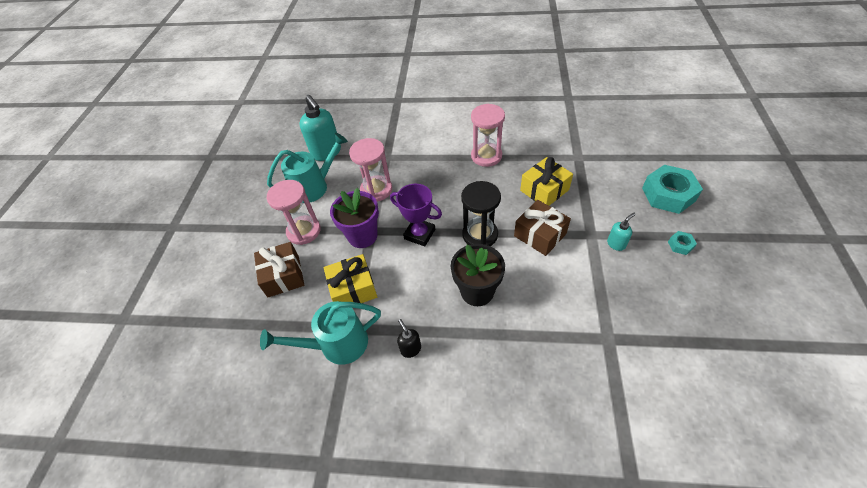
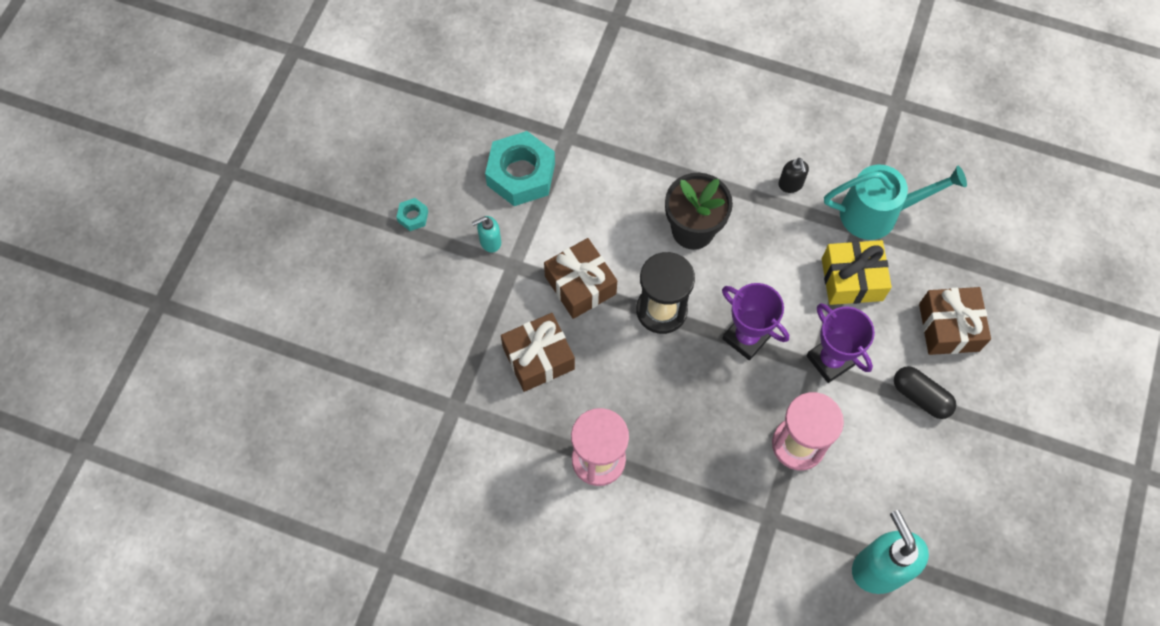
camera: 170 degrees left, 15 degrees up
turquoise watering can [267,133,348,203] -> none
pink hourglass [267,180,321,245] -> black capsule [894,366,956,419]
purple flower pot [330,188,379,248] -> purple trophy [806,303,875,383]
yellow gift [520,157,573,206] -> brown gift [501,313,575,392]
turquoise nut [642,165,703,214] -> turquoise nut moved to [485,131,555,206]

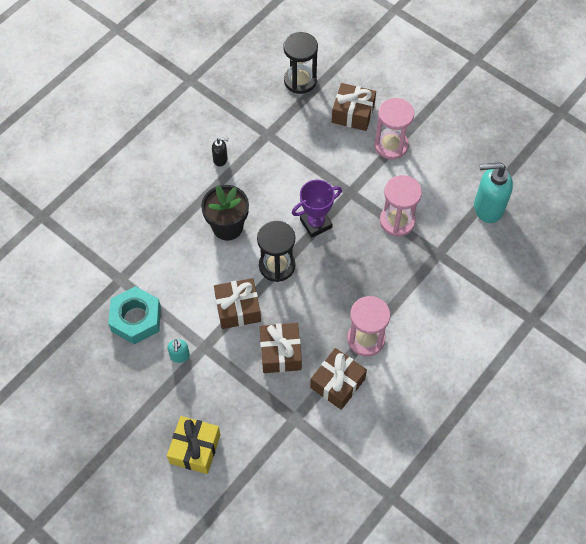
camera: 70 degrees left, 5 degrees down
turquoise nut [396,198,428,231] -> none
purple trophy [806,303,875,383] -> none
yellow gift [822,240,892,305] -> yellow gift moved to [167,416,221,474]
turquoise watering can [824,165,967,240] -> none
black capsule [894,366,956,419] -> pink hourglass [374,98,414,160]
none -> black hourglass [283,32,318,94]
none -> brown gift [310,348,367,410]

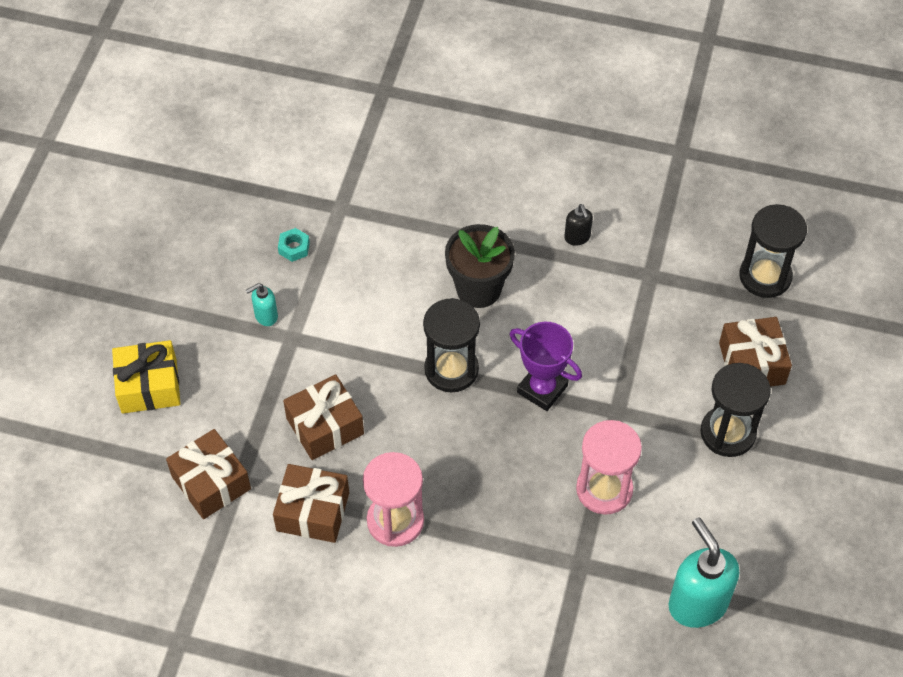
camera: 65 degrees right, 5 degrees down
turquoise nut [108,286,161,345] -> turquoise nut [278,228,310,262], size x0.44
brown gift [214,278,261,329] -> brown gift moved to [166,429,251,519]
pink hourglass [374,98,414,160] -> black hourglass [701,363,771,457]

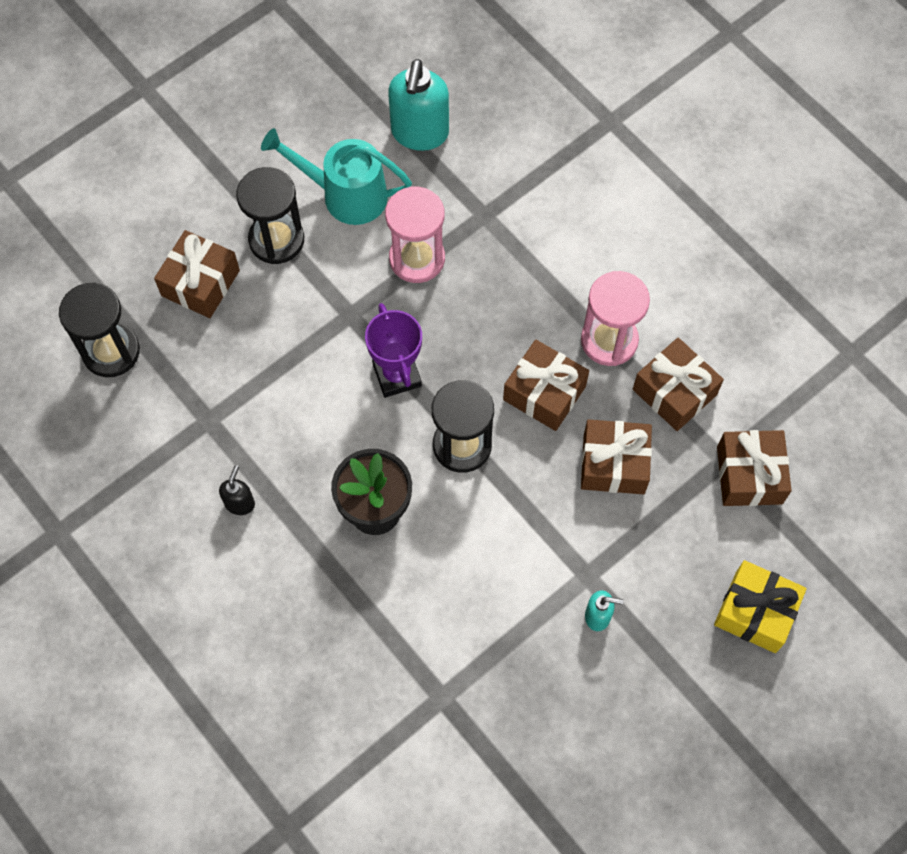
camera: 145 degrees left, 10 degrees up
turquoise nut [278,228,310,262] -> none
none -> turquoise watering can [261,128,412,225]
none -> brown gift [503,340,589,431]

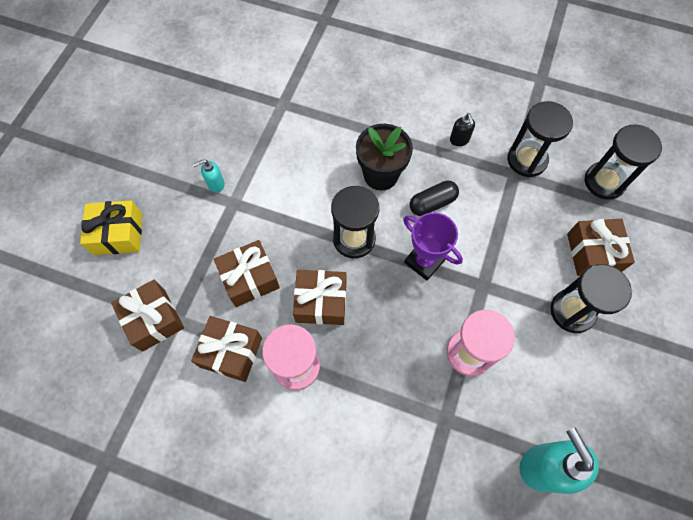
camera: 150 degrees right, 0 degrees up
turquoise watering can [261,128,412,225] -> none
none -> black capsule [410,181,459,216]
none -> black hourglass [507,101,573,177]

